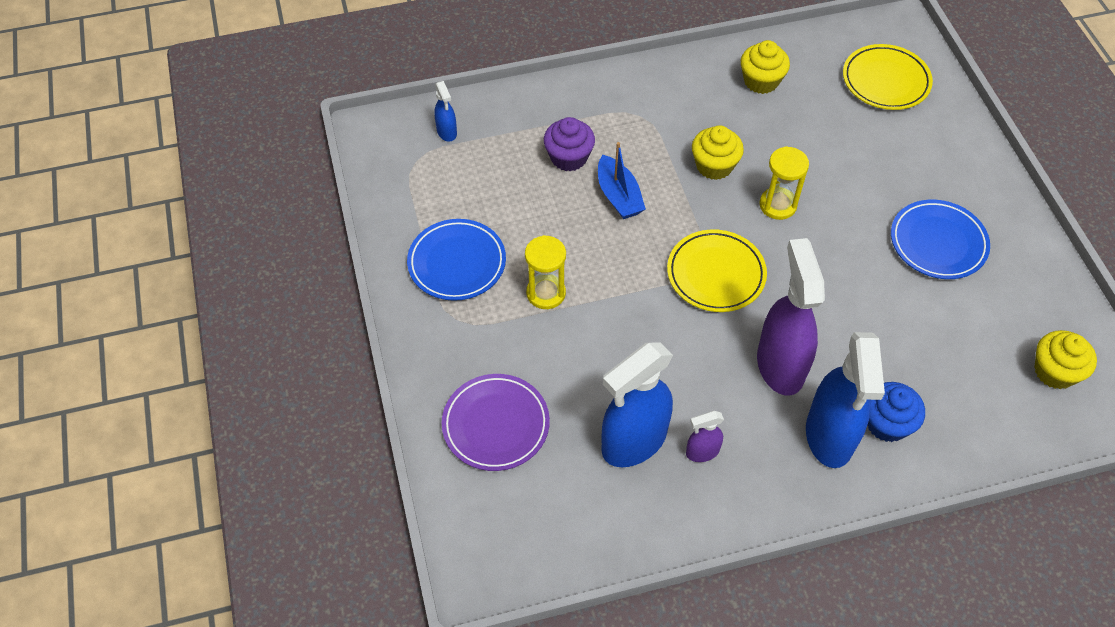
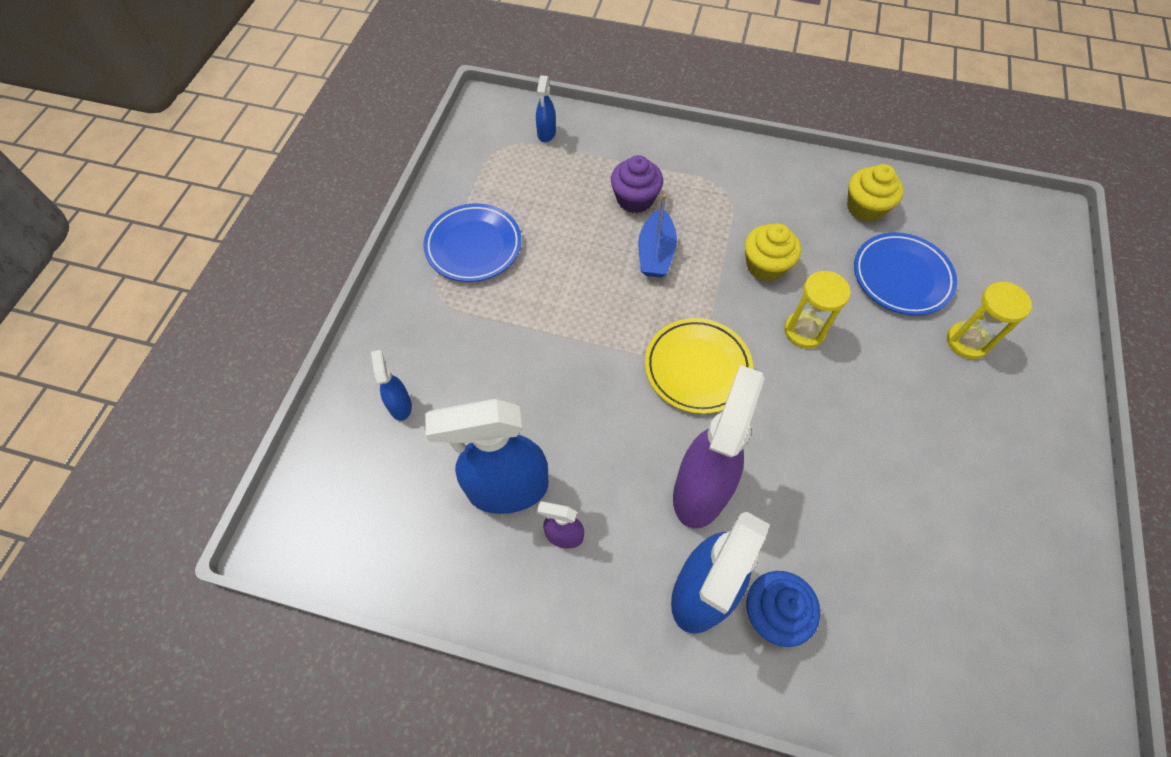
camera: 30 degrees right, 5 degrees up
purple plate [442,374,550,471] -> blue spray bottle [371,350,412,421]
yellow hourglass [525,235,566,309] -> yellow hourglass moved to [947,282,1032,359]
yellow plate [843,44,933,110] -> none
blue plate [891,200,990,279] -> blue plate moved to [854,232,957,315]
yellow cupcake [1034,330,1097,389] -> none

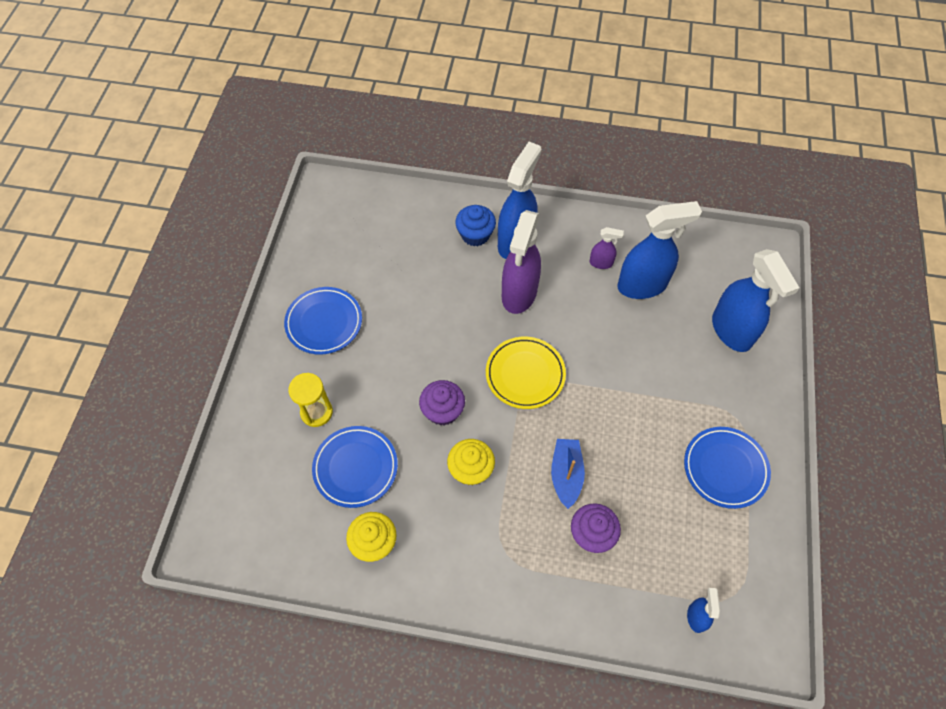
camera: 175 degrees right, 0 degrees up
blue spray bottle [371,350,412,421] -> blue spray bottle [712,249,799,352], size x2.16
yellow hourglass [784,271,851,349] -> purple cupcake [419,380,465,426]
none -> blue plate [284,287,362,355]

